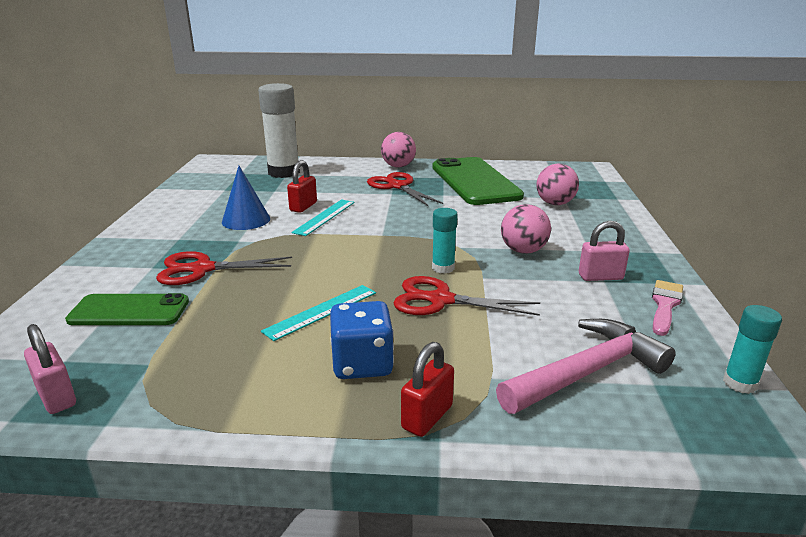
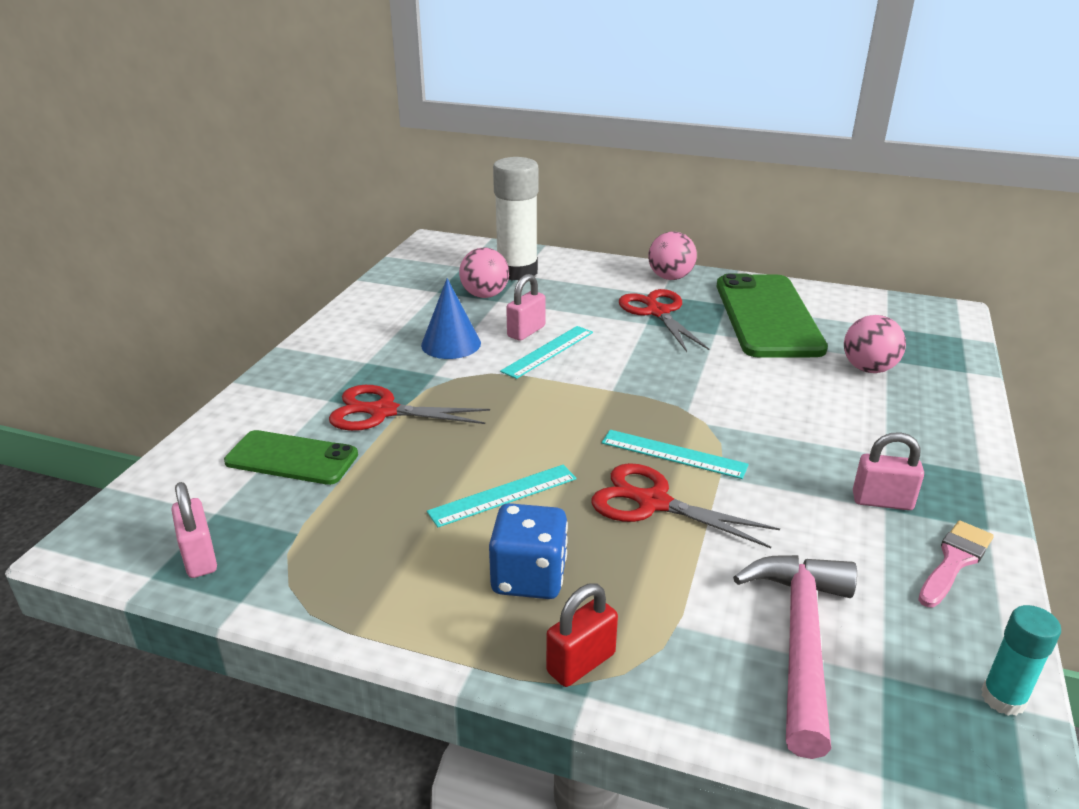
camera: 15 degrees right, 5 degrees up
red padlock [287,160,317,213] -> pink padlock [506,274,546,341]
turquoise glue stick [432,208,458,274] -> turquoise ruler [601,430,749,479]
pink hammer [496,319,675,414] -> pink hammer turned 60 degrees counterclockwise [733,555,857,759]
pink ball [501,204,551,254] -> pink ball moved to [459,247,509,298]

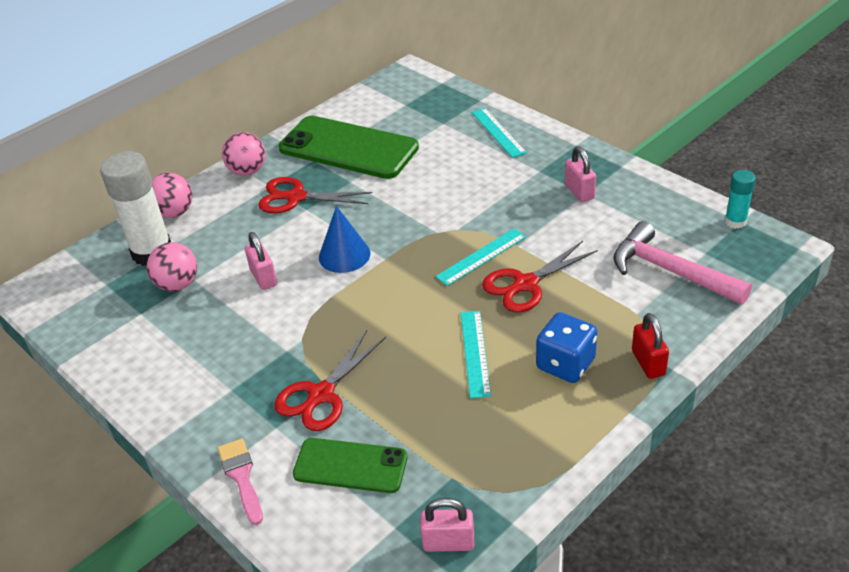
camera: 60 degrees left, 10 degrees up
green phone [224,430,358,485] -> green phone turned 60 degrees clockwise [293,438,408,493]
blue cone [421,278,481,359] -> blue cone moved to [319,206,370,273]
turquoise ruler [500,326,593,379] -> turquoise ruler moved to [471,108,527,158]
pink ball [844,315,906,373] -> pink ball moved to [152,173,192,218]
pink padlock [853,432,924,510] -> pink padlock turned 60 degrees counterclockwise [565,146,596,202]
pink brush [918,520,994,607] -> pink brush moved to [217,438,263,525]

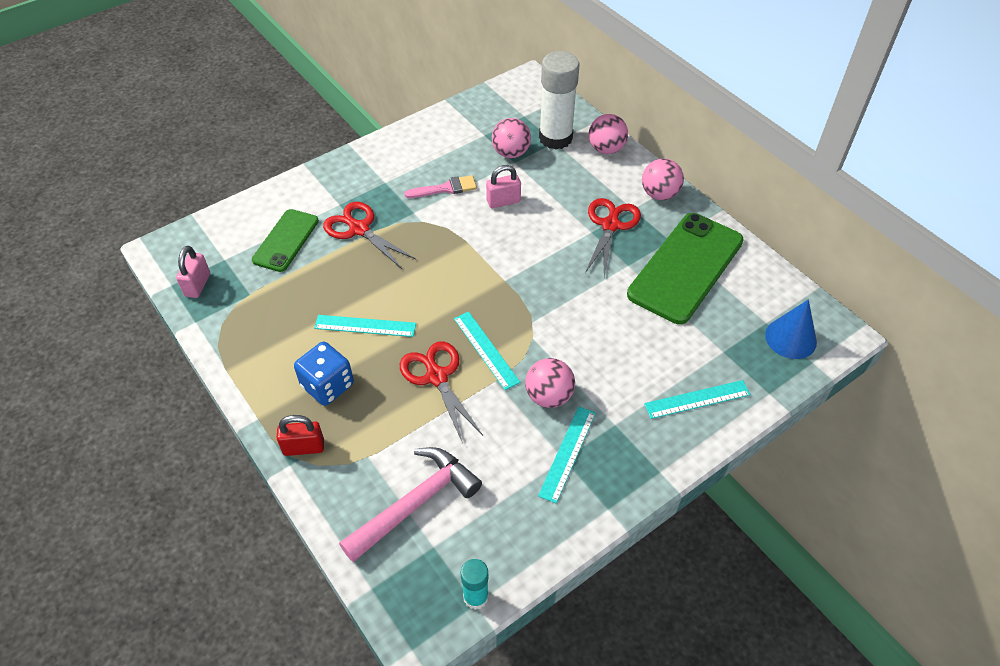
camera: 95 degrees right, 10 degrees up
pink brush [217,438,263,525] -> pink brush moved to [404,175,477,198]
blue cone [319,206,370,273] -> blue cone moved to [765,300,817,359]
pink padlock [565,146,596,202] -> turquoise ruler [538,406,596,504]
none -> pink ball [525,358,575,408]

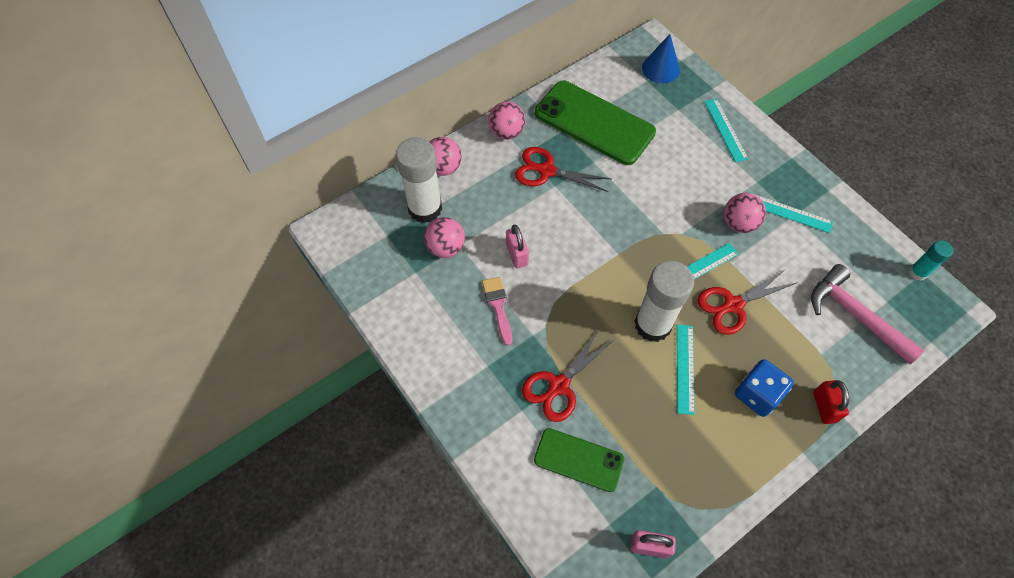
camera: 90 degrees left, 10 degrees up
none -> white glue stick [635,261,694,342]

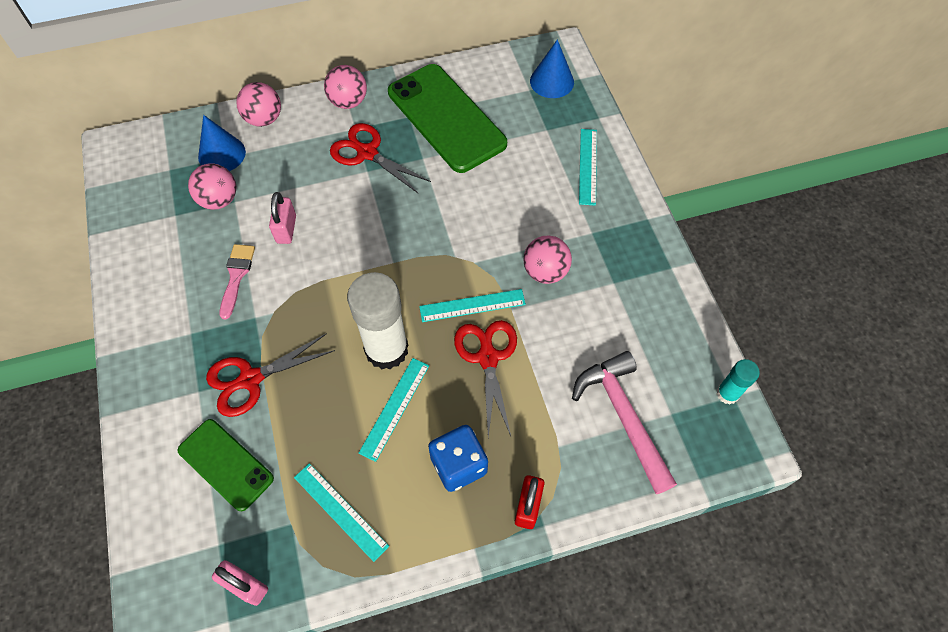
camera: 20 degrees right, 0 degrees up
white glue stick [396,137,442,223] -> blue cone [198,115,246,171]
red scissors [698,269,798,335] -> red scissors turned 90 degrees clockwise [454,320,517,438]
turquoise ruler [751,193,833,233] -> turquoise ruler moved to [294,463,389,562]

